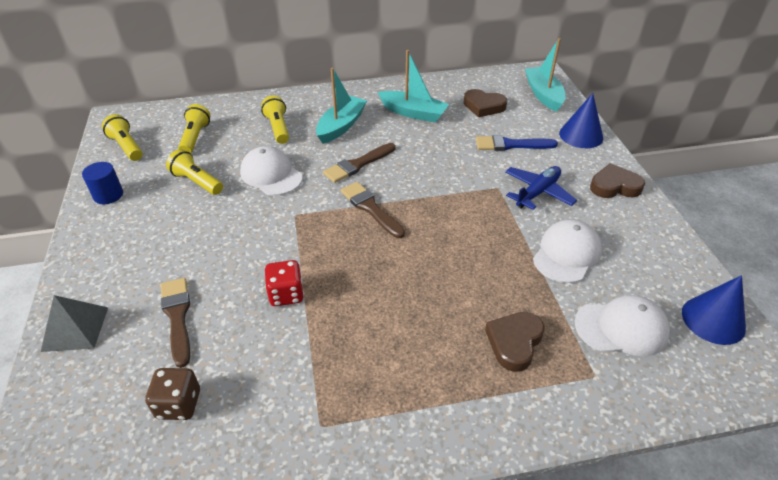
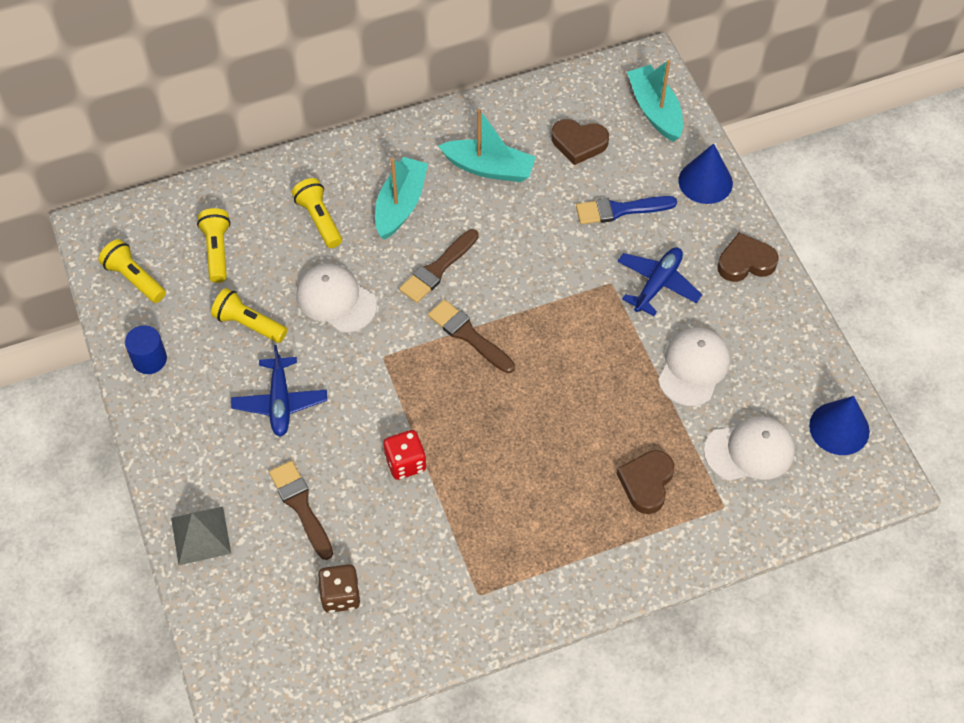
camera: 10 degrees left, 15 degrees up
none -> blue plane [231,345,327,437]

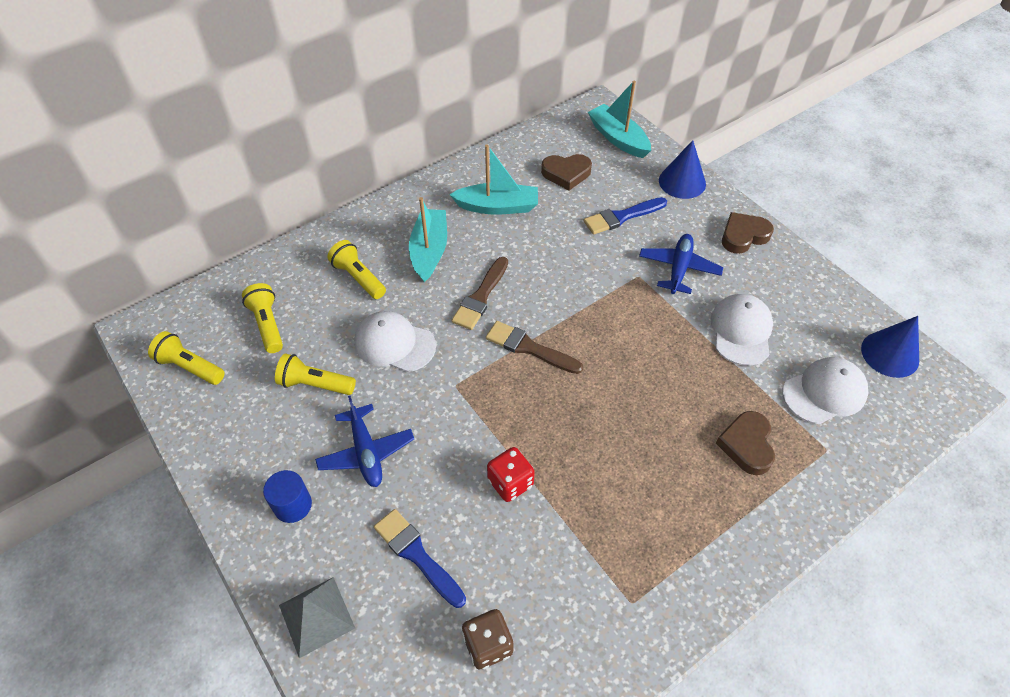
camera: 15 degrees left, 5 degrees down
blue cylinder [125,325,167,374] -> blue cylinder moved to [263,470,312,523]
brown brush [269,460,333,560] -> blue brush [374,509,466,608]

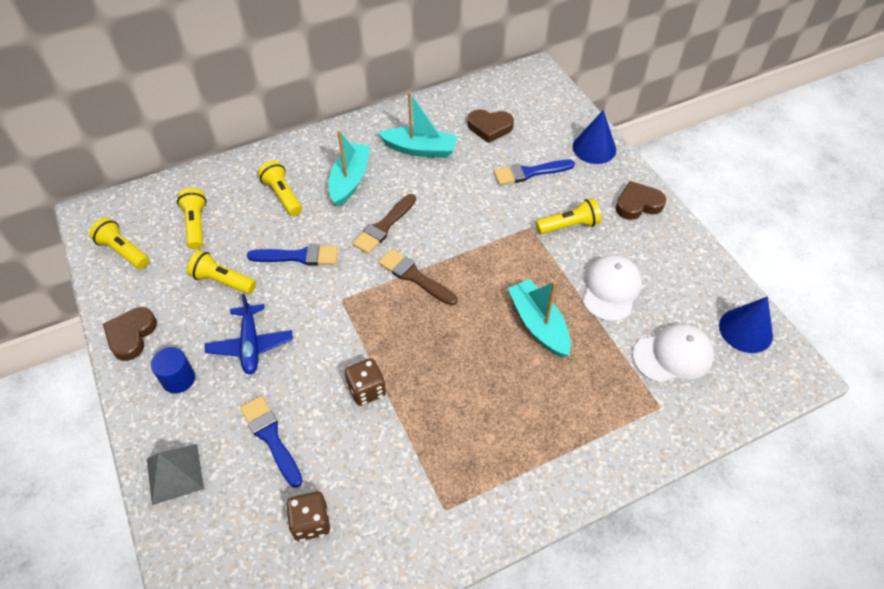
camera: 10 degrees right, 0 degrees up
white cap [354,311,436,372] -> blue brush [247,245,338,265]
red dice [487,447,535,502] -> brown dice [345,358,386,406]
turquoise boat [588,80,651,158] -> turquoise boat moved to [508,279,571,357]
blue plane [639,234,723,294] -> yellow flashlight [536,198,601,234]
brown heart [716,411,775,475] -> brown heart moved to [103,307,157,361]

